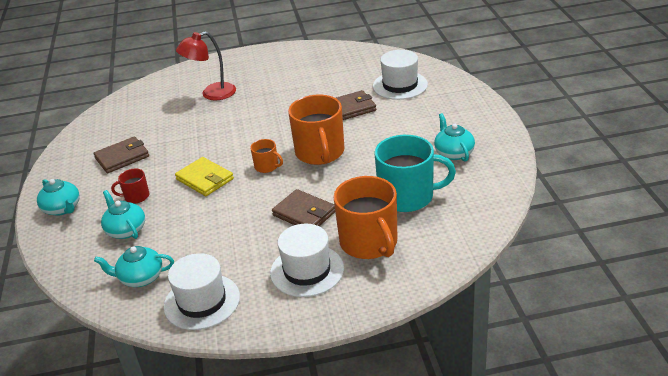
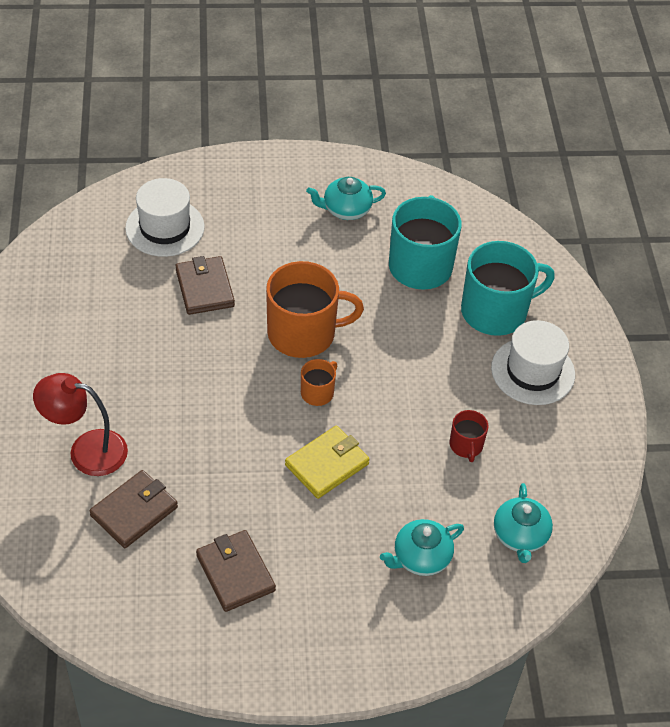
camera: 90 degrees left, 15 degrees up
turquoise teapot [37,179,80,216] -> none
red mug [111,169,150,204] -> red mug moved to [450,410,488,462]
white hat [164,253,240,330] -> none
red lamp [176,31,236,100] -> red lamp turned 120 degrees clockwise [33,373,128,476]
brown wallet [272,189,335,226] -> brown wallet moved to [89,470,178,548]
orange mug [333,176,397,259] -> turquoise mug [461,241,555,336]

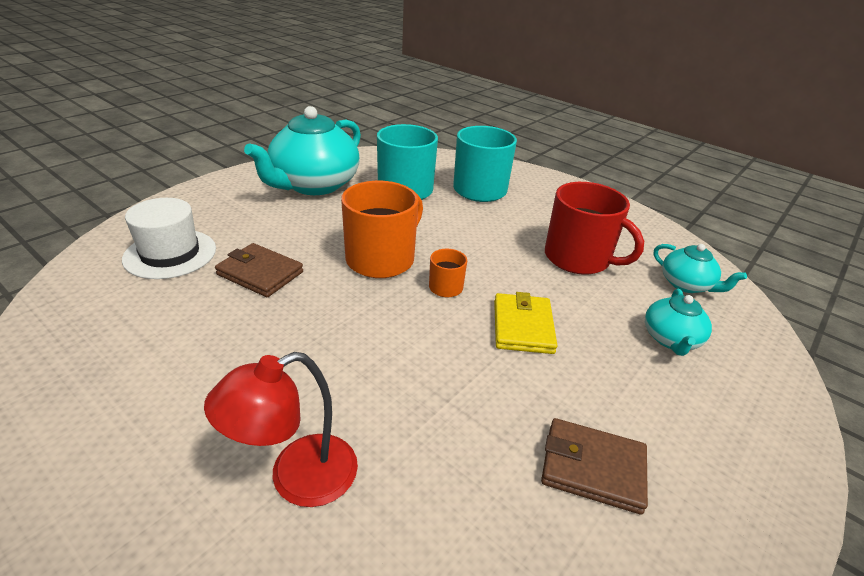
camera: 45 degrees left, 15 degrees down
brown wallet [89,470,178,548] -> none
turquoise teapot [306,177,386,220] -> turquoise teapot [244,106,361,195], size x2.02
red mug [450,410,488,462] -> red mug [545,182,644,274], size x2.09
white hat [491,320,575,405] -> none

